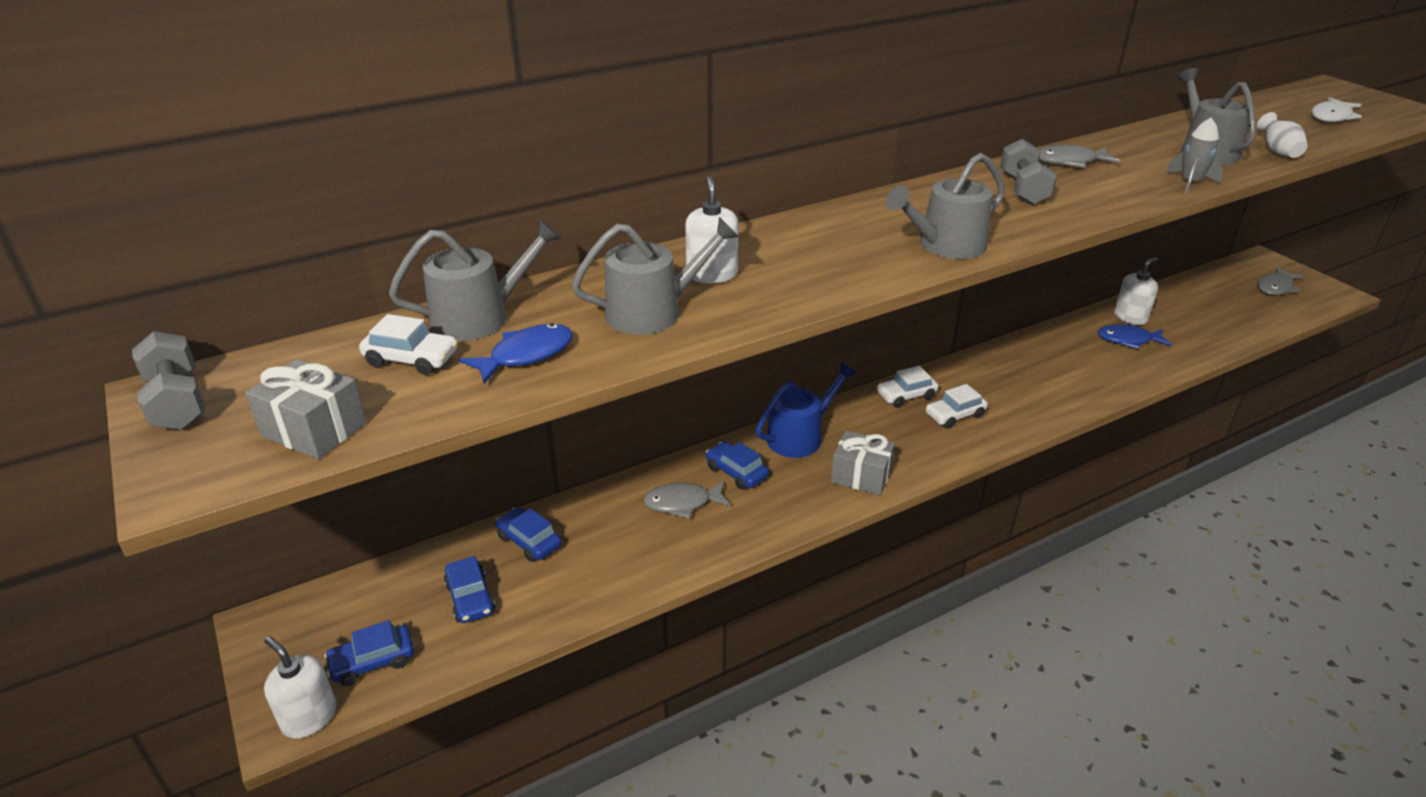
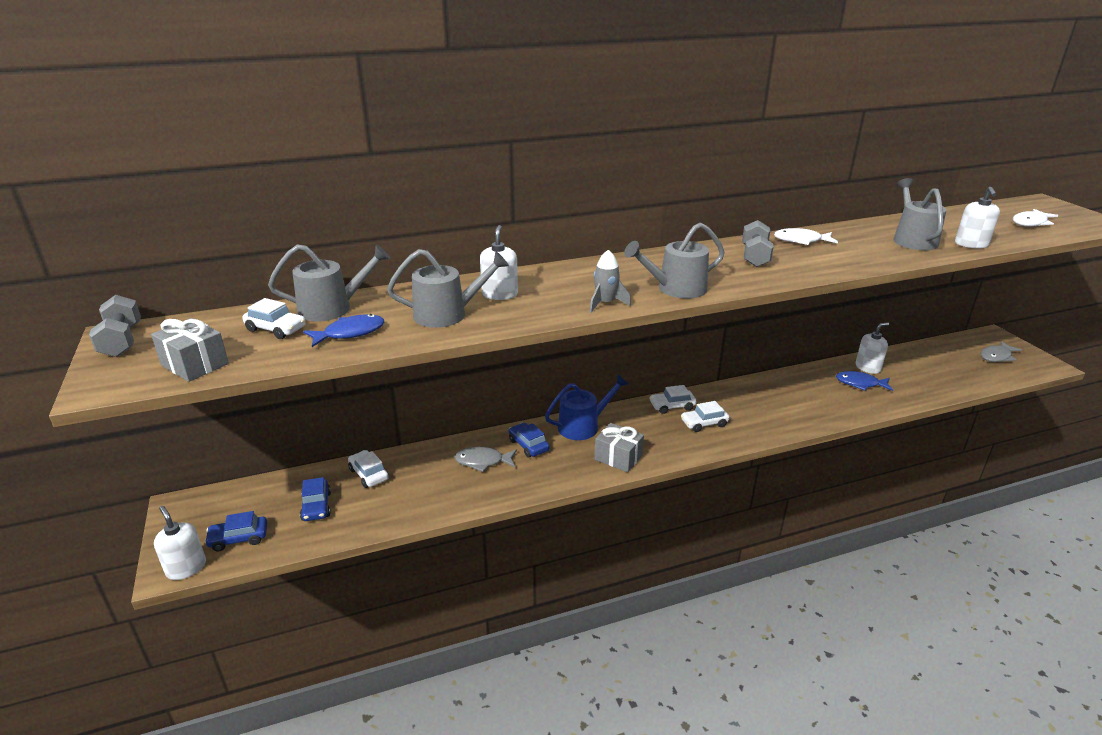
camera: 10 degrees right, 5 degrees down
blue car [495,507,562,562] -> white car [348,450,389,488]
grey fish [1039,145,1120,168] -> white fish [774,228,838,245]
grey rocket [1166,118,1223,194] -> grey rocket moved to [590,250,631,312]
white vase [1257,112,1308,158] -> white soap dispenser [955,187,1000,248]

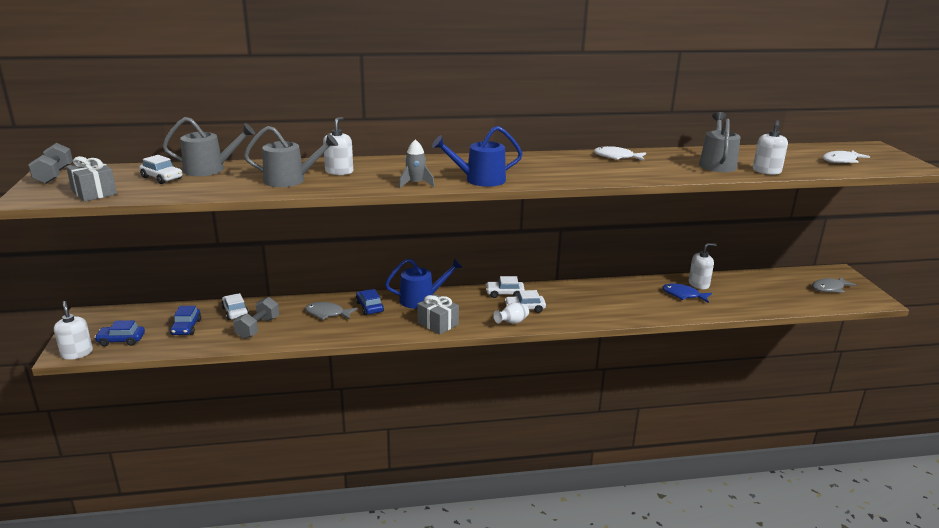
camera: 10 degrees right, 5 degrees down
blue fish [303,314,384,347] -> none
grey watering can [624,222,725,299] -> blue watering can [432,126,523,187]
grey dumbbell [742,220,774,267] -> grey dumbbell moved to [233,297,279,339]
none -> white vase [493,303,529,324]

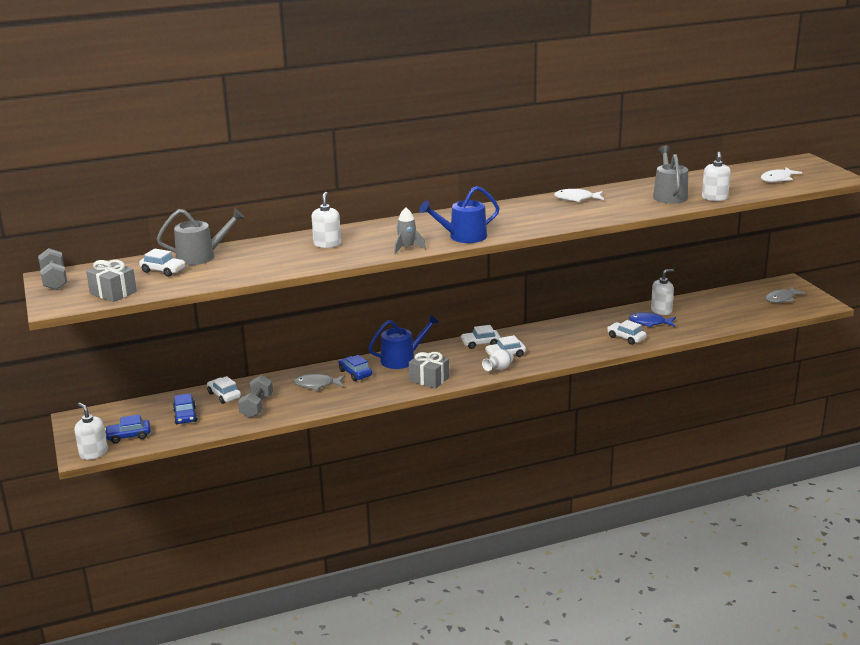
camera: 10 degrees left, 0 degrees up
grey watering can [244,126,338,187] -> none
none -> white car [607,320,646,345]

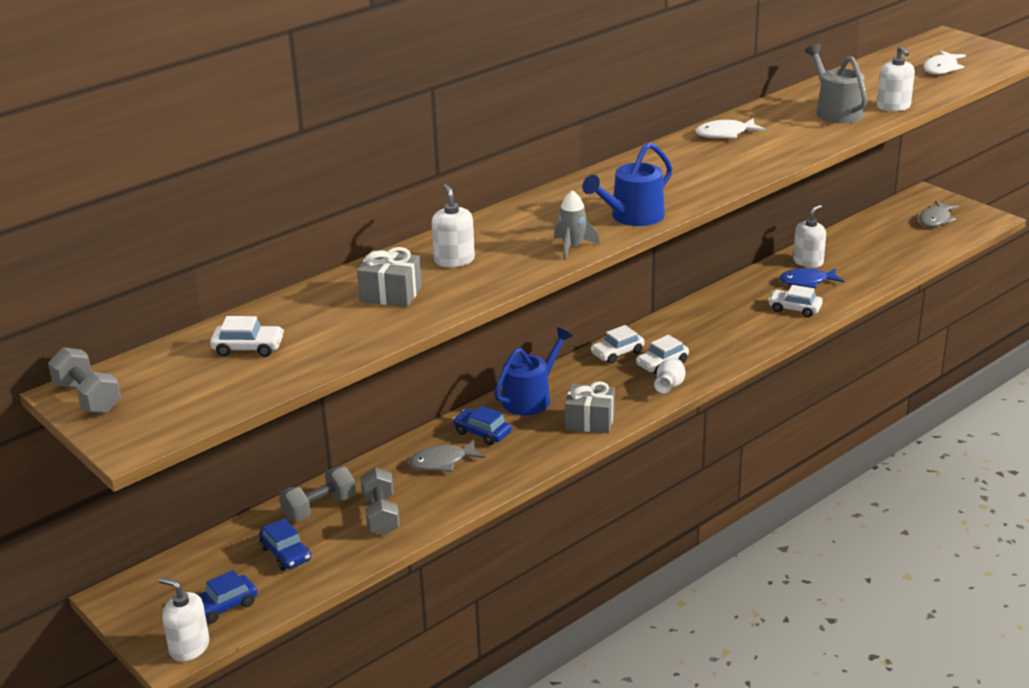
camera: 20 degrees left, 5 degrees up
grey gift [86,260,137,302] -> grey gift moved to [357,247,422,307]
grey watering can [157,208,245,265] -> none
white car [207,376,241,404] -> grey dumbbell [279,467,356,521]

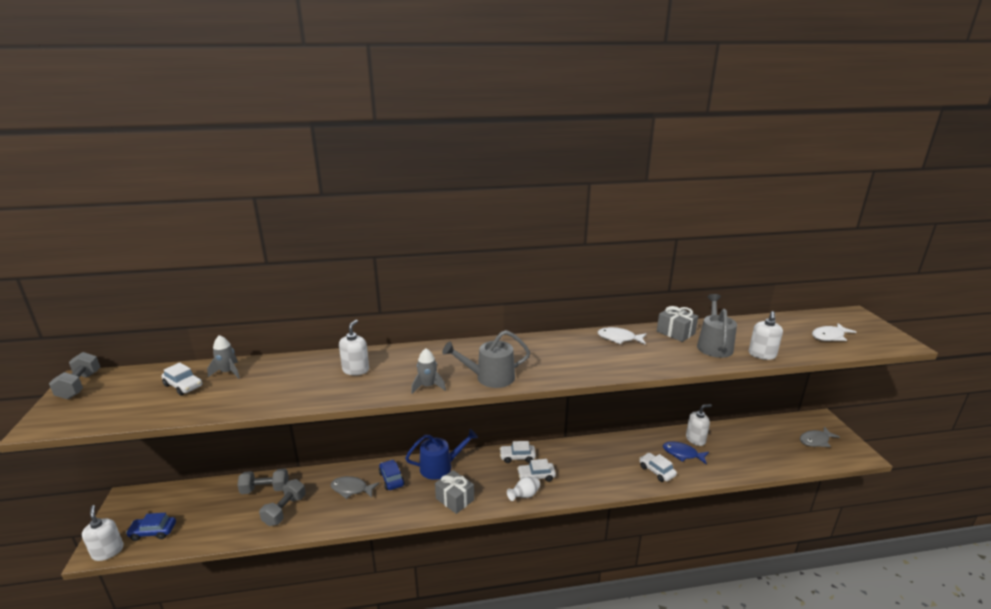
camera: 30 degrees right, 5 degrees down
blue car [259,518,311,571] -> none
grey gift [357,247,422,307] -> grey gift moved to [657,306,698,342]
blue watering can [582,142,673,226] -> grey watering can [442,330,530,388]
none -> grey rocket [207,335,240,379]

